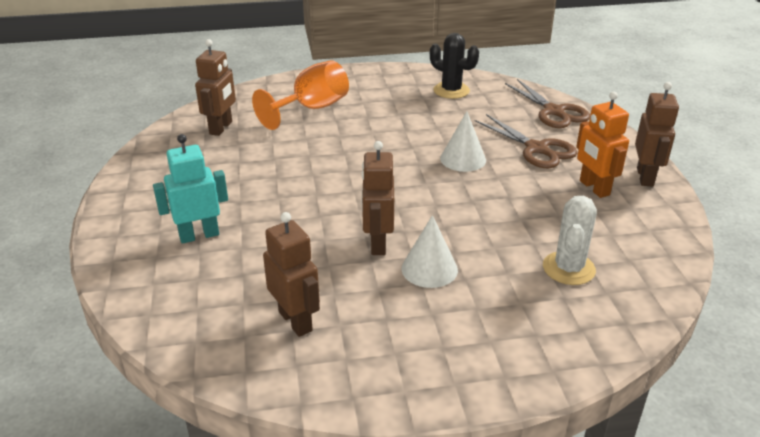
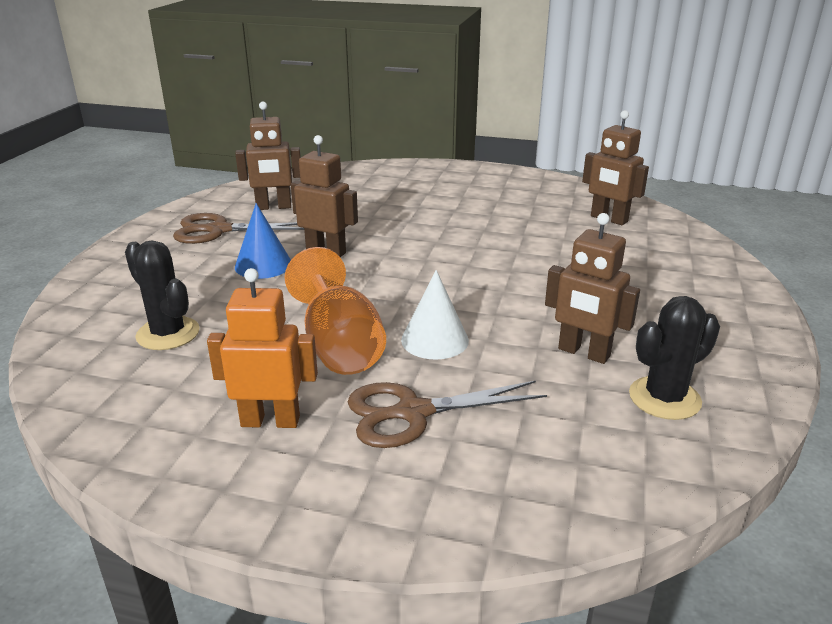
camera: 115 degrees right, 5 degrees down
turquoise robot [153,134,228,244] -> none
orange goblet [252,60,349,130] -> orange goblet moved to [285,247,386,375]
white cone [402,215,458,288] -> blue cone [235,203,291,279]
brown scissors [505,79,590,128] -> brown scissors moved to [173,213,304,244]
white cactus [543,196,597,285] -> black cactus [125,240,200,350]
brown robot [635,82,679,187] -> brown robot moved to [545,213,640,364]

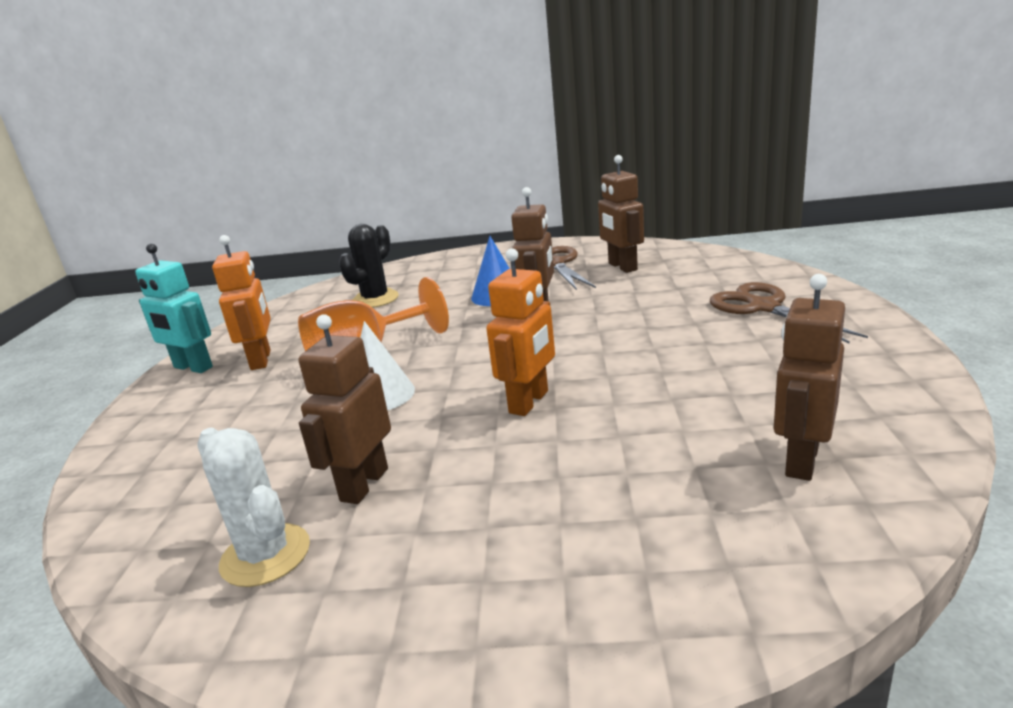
camera: 80 degrees right, 5 degrees down
brown scissors [348,381,547,448] -> brown scissors moved to [710,282,868,344]
black cactus [629,296,720,420] -> white cactus [197,428,310,587]
none -> turquoise robot [135,243,213,373]
none -> orange robot [486,248,555,416]

